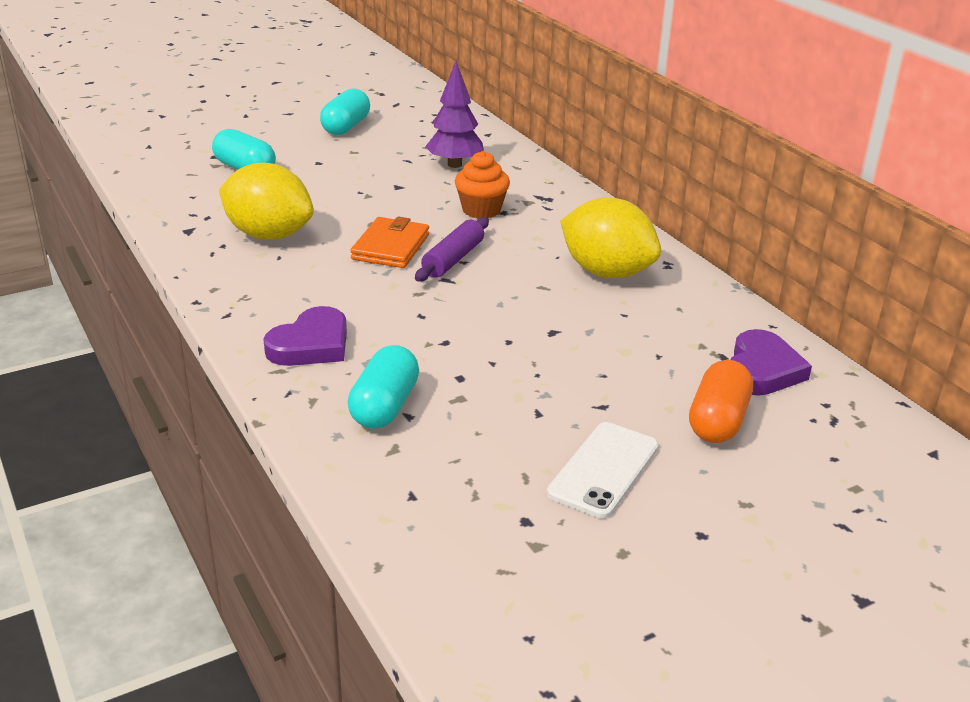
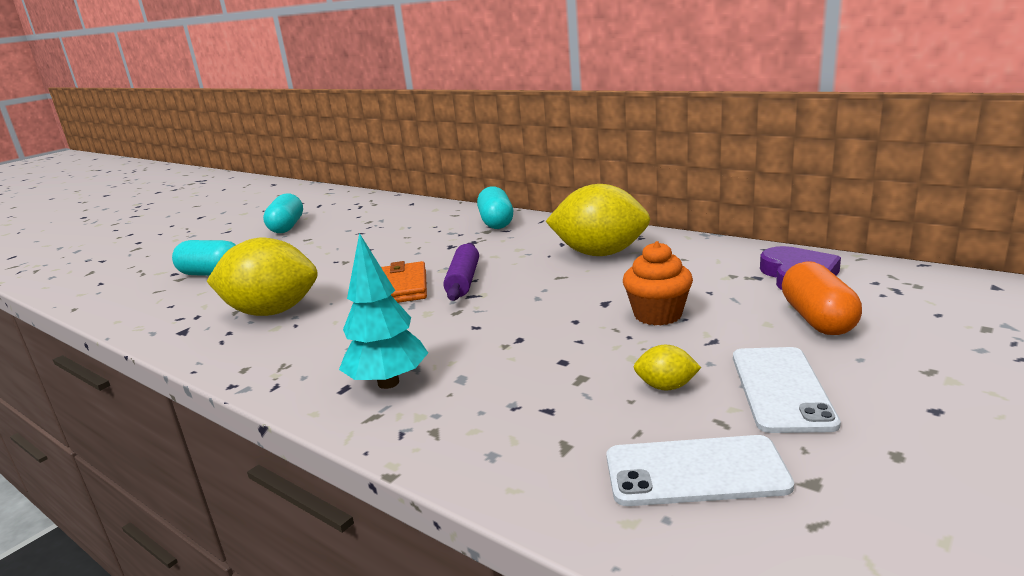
camera: 20 degrees left, 10 degrees down
purple heart [263,306,347,366] -> turquoise tree [339,233,428,389]
turquoise capsule [348,345,419,429] -> turquoise capsule moved to [477,186,513,229]
purple tree [425,61,484,168] -> none
orange cupcake [455,151,510,219] -> orange cupcake moved to [623,241,693,325]
none -> white phone [606,435,794,506]
none -> yellow lemon [634,345,701,391]

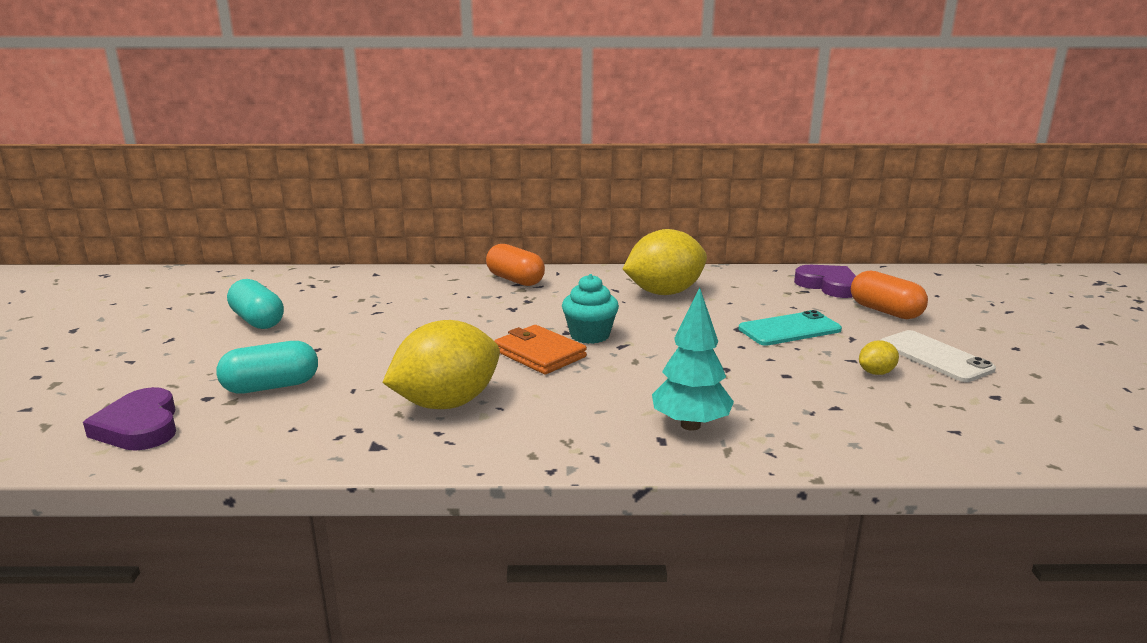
camera: 40 degrees left, 0 degrees up
purple rolling pin [443,243,479,301] -> turquoise cupcake [562,274,619,344]
turquoise capsule [477,186,513,229] -> orange capsule [486,244,545,286]
white phone [606,435,794,506] -> none
orange cupcake [623,241,693,325] -> turquoise phone [739,310,842,346]
none -> purple heart [83,387,176,451]

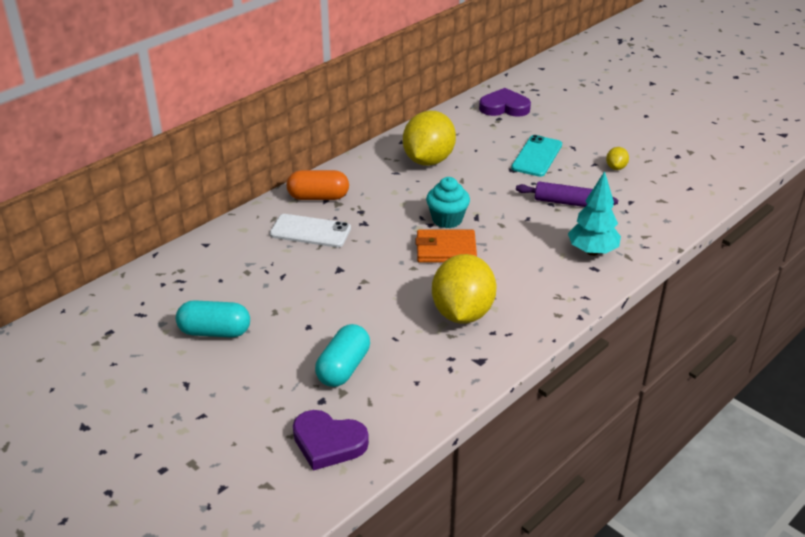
camera: 45 degrees left, 15 degrees up
orange capsule [851,271,928,319] -> none
white phone [881,330,996,382] -> white phone moved to [270,214,351,248]
none -> purple rolling pin [516,182,618,207]

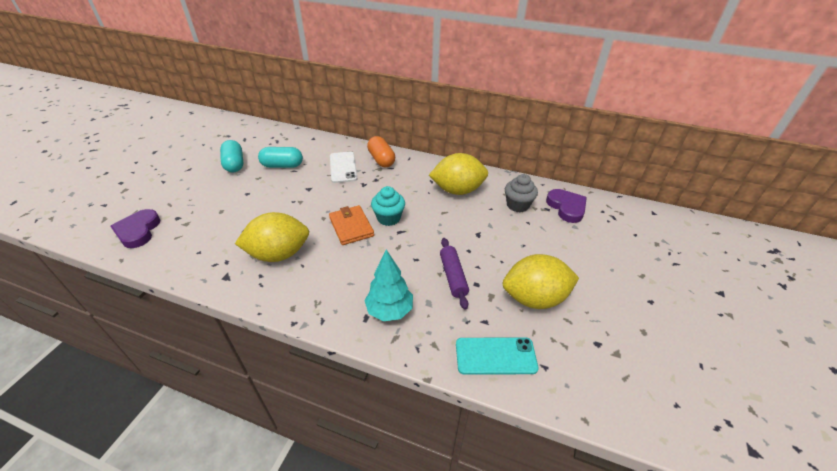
camera: 65 degrees right, 5 degrees up
turquoise capsule [315,324,370,387] -> turquoise capsule moved to [258,147,303,168]
turquoise phone [511,135,562,177] -> turquoise phone moved to [456,337,539,375]
yellow lemon [606,147,629,170] -> yellow lemon [503,254,579,309], size x2.36
none -> grey cupcake [505,174,538,212]

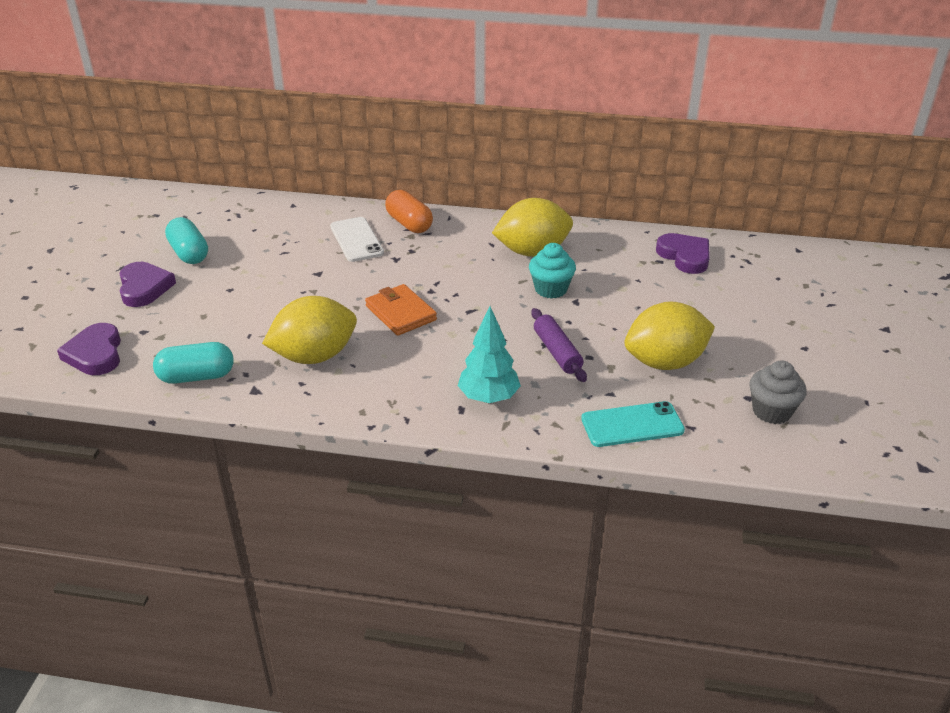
camera: 10 degrees left, 5 degrees down
turquoise capsule [258,147,303,168] -> turquoise capsule moved to [153,342,234,384]
turquoise cupcake [371,186,405,226] -> turquoise cupcake moved to [529,243,576,299]
grey cupcake [505,174,538,212] -> grey cupcake moved to [749,360,807,424]
none -> purple heart [119,262,176,307]

